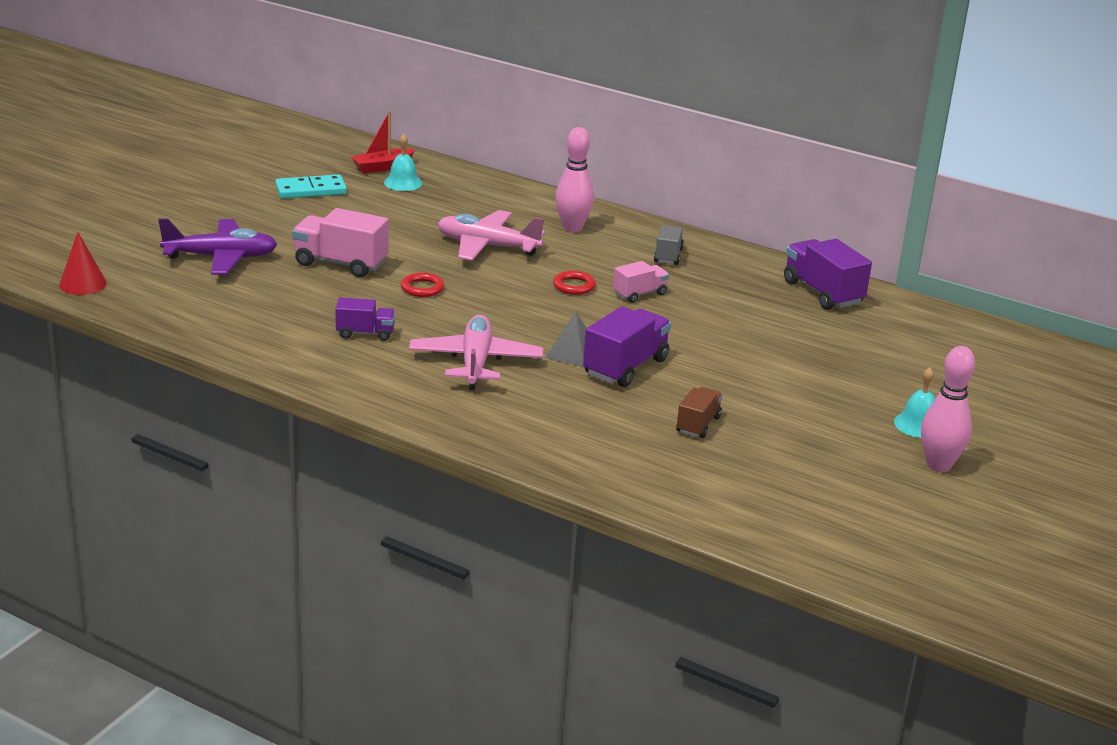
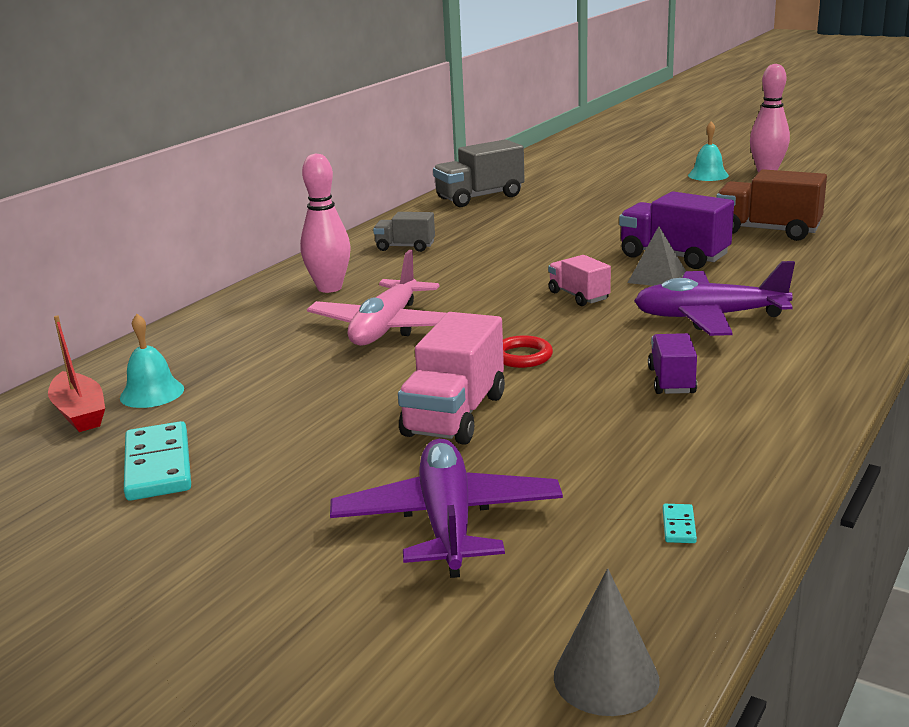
camera: 85 degrees left, 5 degrees down
red cone [59,232,107,295] -> grey cone [554,568,660,716]
pink plane [409,315,543,390] -> purple plane [634,261,795,336]
red ring [553,271,596,295] -> none
pink truck [613,261,669,303] -> pink truck moved to [548,255,611,306]
brown truck [676,387,723,438] -> brown truck [716,169,827,241], size x1.69
purple truck [784,239,872,310] -> grey truck [433,139,525,207]
none -> turquoise domino [663,504,697,543]

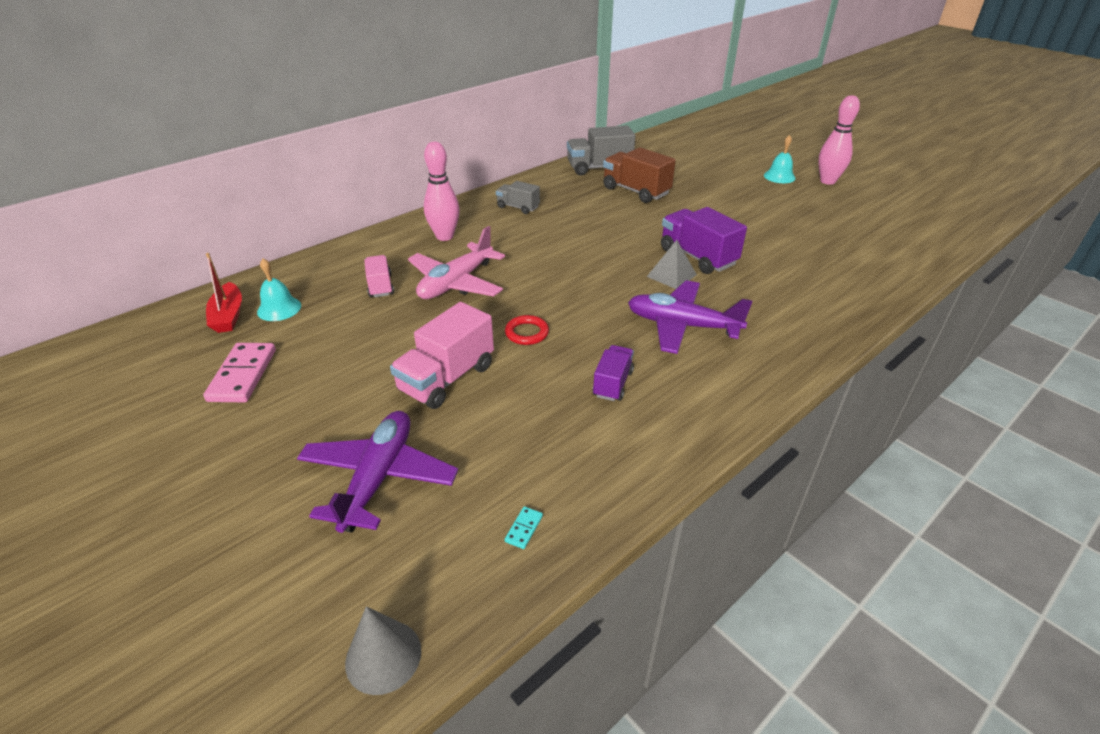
camera: 15 degrees right, 15 degrees up
turquoise domino [124,421,191,501] -> pink domino [203,343,276,402]
pink truck [548,255,611,306] -> pink truck moved to [364,255,394,297]
brown truck [716,169,827,241] -> brown truck moved to [603,147,676,203]

